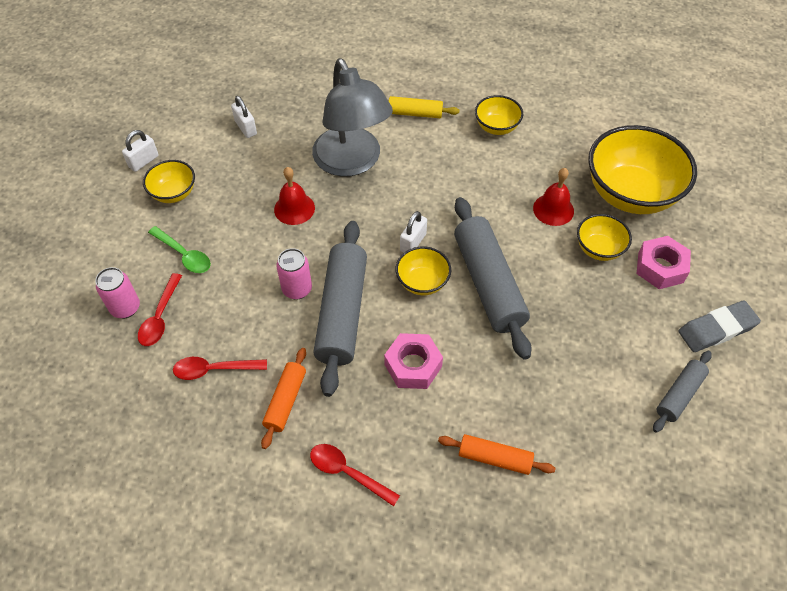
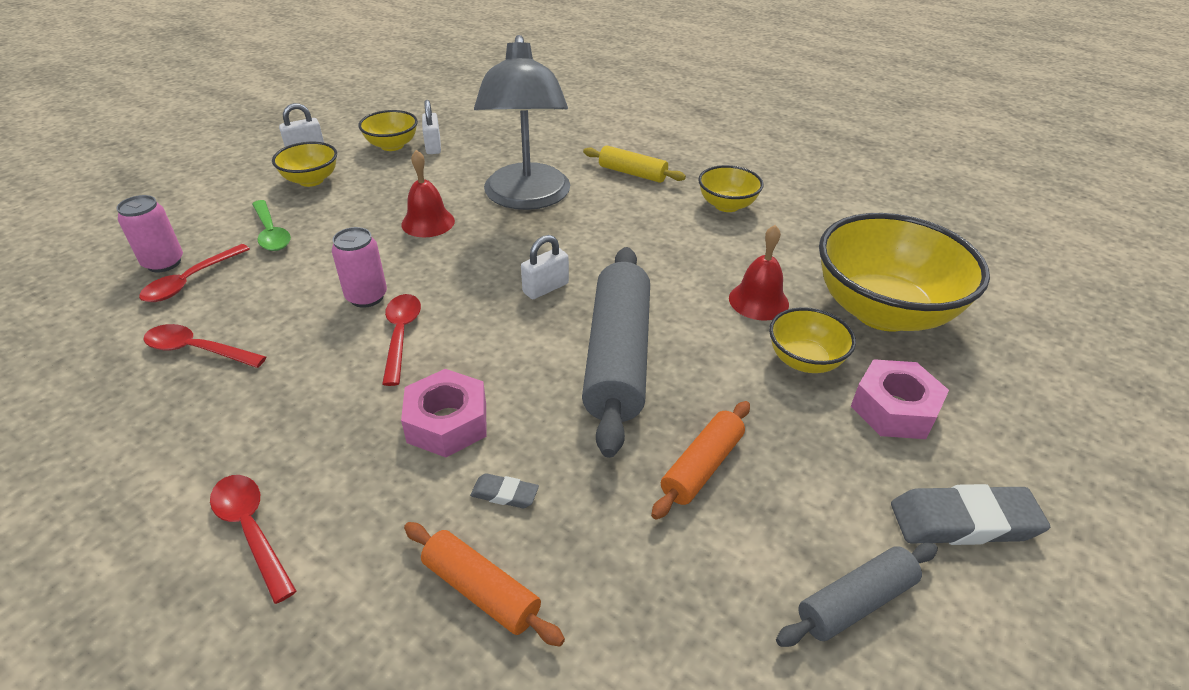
camera: 20 degrees right, 15 degrees down
orange rolling pin [261,348,306,449] -> orange rolling pin moved to [651,401,750,519]
grey rolling pin [313,221,367,397] -> red spoon [382,294,421,386]
yellow bowl [395,247,451,295] -> yellow bowl moved to [358,110,418,151]
none -> grey eraser [470,473,539,508]

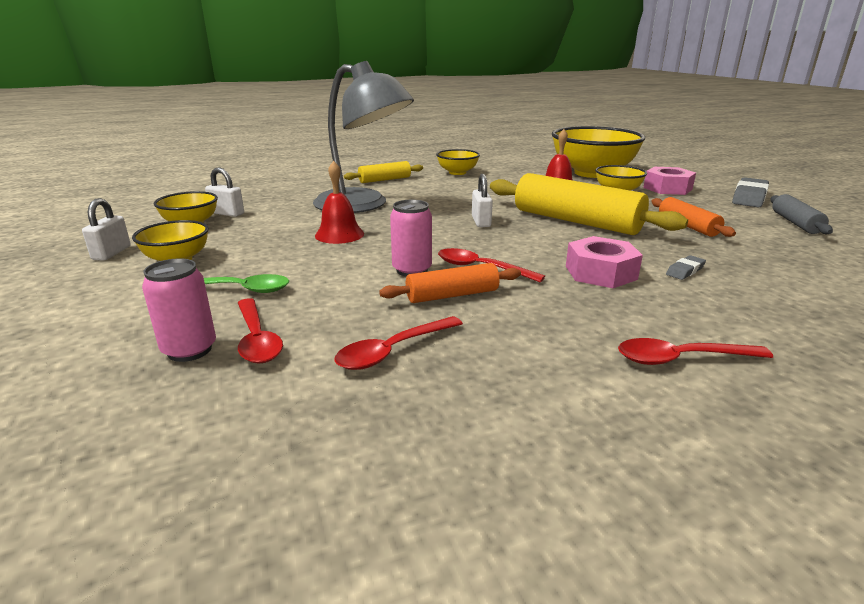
camera: 55 degrees left, 15 degrees down
orange rolling pin [404,522,565,647] -> orange rolling pin moved to [379,263,521,303]
grey rolling pin [582,247,650,458] -> yellow rolling pin [490,173,688,235]

